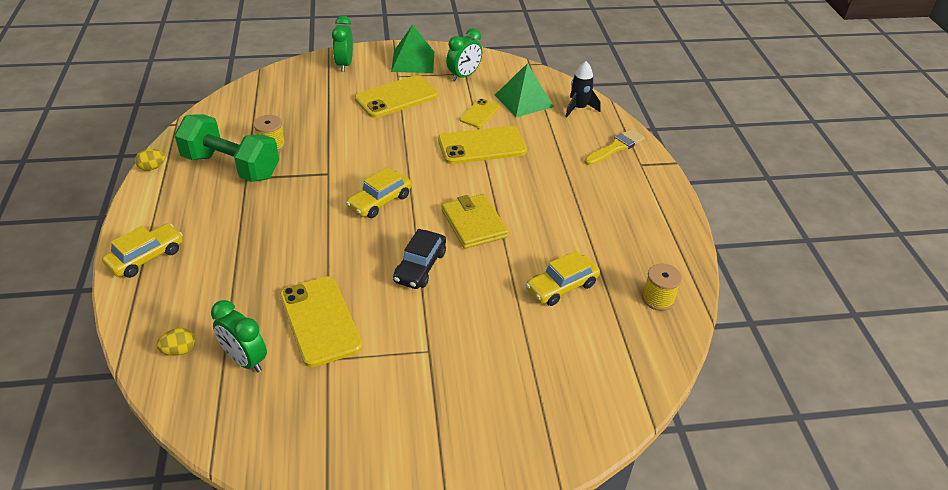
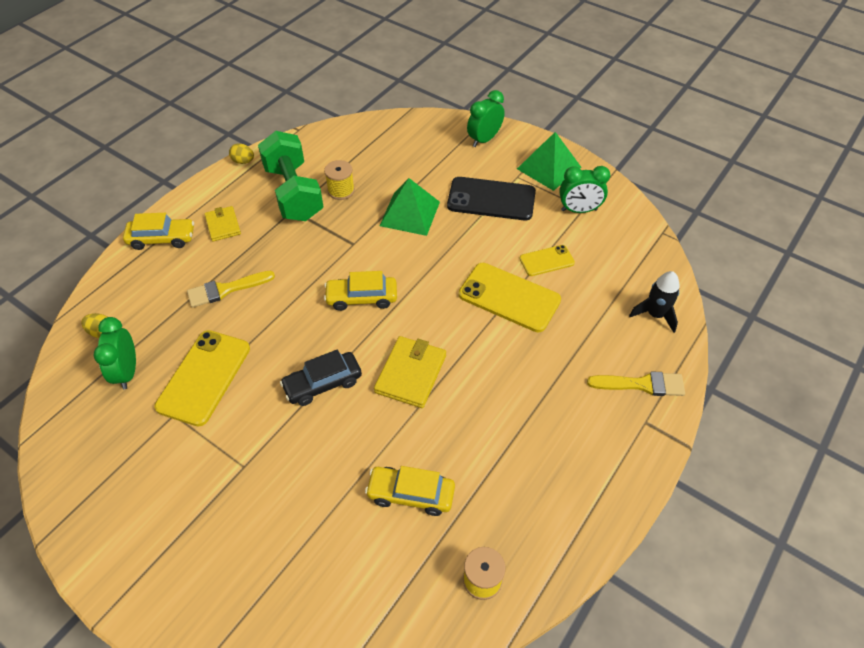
camera: 45 degrees right, 10 degrees up
yellow phone [355,75,439,118] -> black phone [447,177,536,221]
green pyramid [495,63,554,117] -> green pyramid moved to [380,178,440,236]
none -> yellow brush [187,271,275,308]
none -> yellow wallet [204,206,241,242]

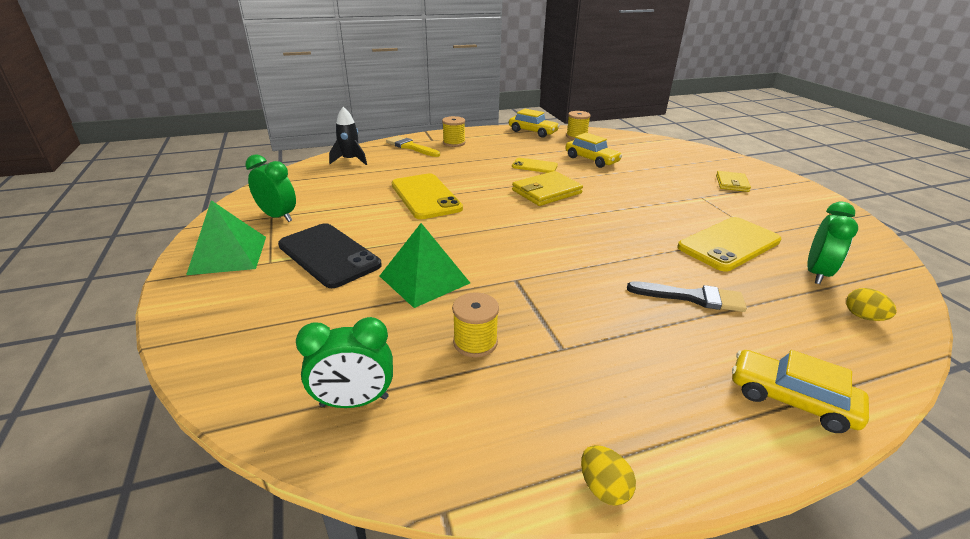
camera: 145 degrees left, 20 degrees down
yellow brush [187,271,275,308] -> black brush [627,281,747,312]
yellow wallet [204,206,241,242] -> yellow wallet moved to [716,171,751,192]
green dumbbell [258,131,323,221] -> none
black car [280,350,362,406] -> none
yellow car [324,271,397,311] -> yellow car moved to [509,109,560,138]
green clock [467,90,505,147] -> green clock moved to [296,317,393,408]
yellow phone [519,245,575,276] -> yellow phone moved to [512,158,558,173]
none -> yellow spool [442,116,465,147]

